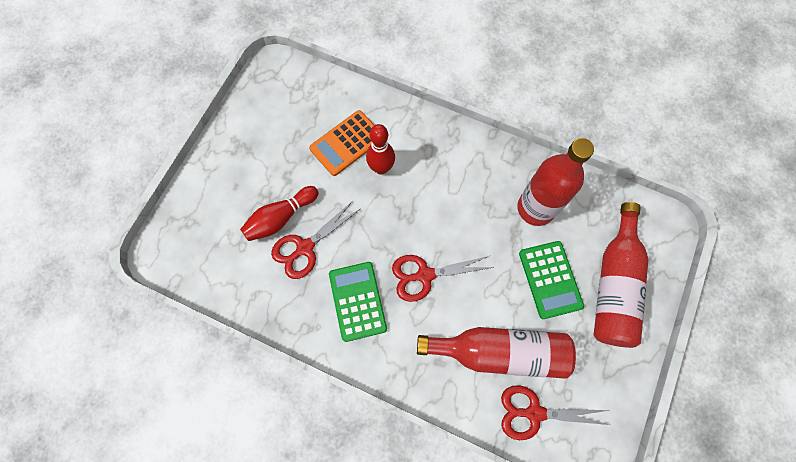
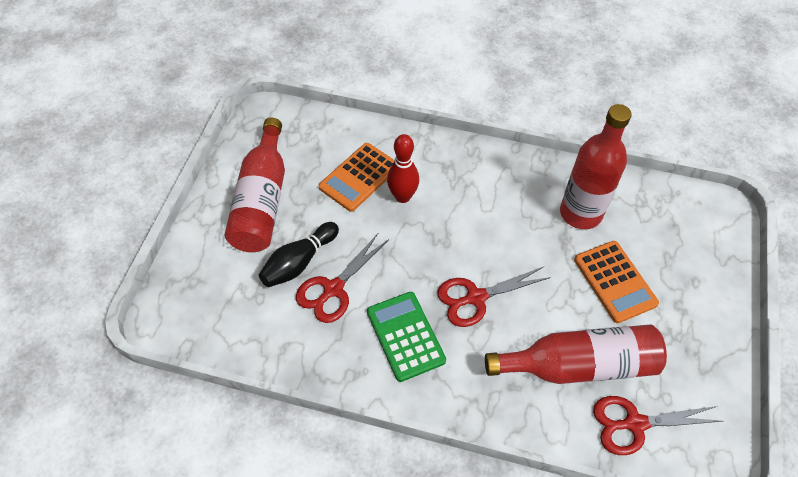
camera: 10 degrees left, 15 degrees down
red bowling pin [240,186,319,241] -> black bowling pin [259,222,339,287]
green calculator [519,241,584,319] -> orange calculator [574,241,659,323]
red bottle [594,202,648,348] -> red bottle moved to [225,118,285,252]

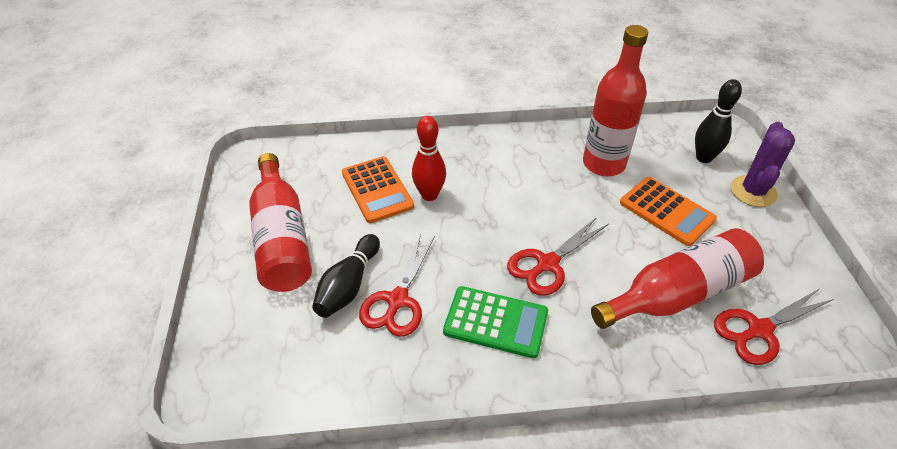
camera: 20 degrees left, 10 degrees down
orange calculator [319,143,394,212] -> orange calculator turned 45 degrees counterclockwise [342,156,414,223]
green calculator [367,292,446,382] -> green calculator turned 150 degrees clockwise [443,286,548,358]
none -> black bowling pin [695,79,742,163]
none -> purple cactus [731,122,795,207]

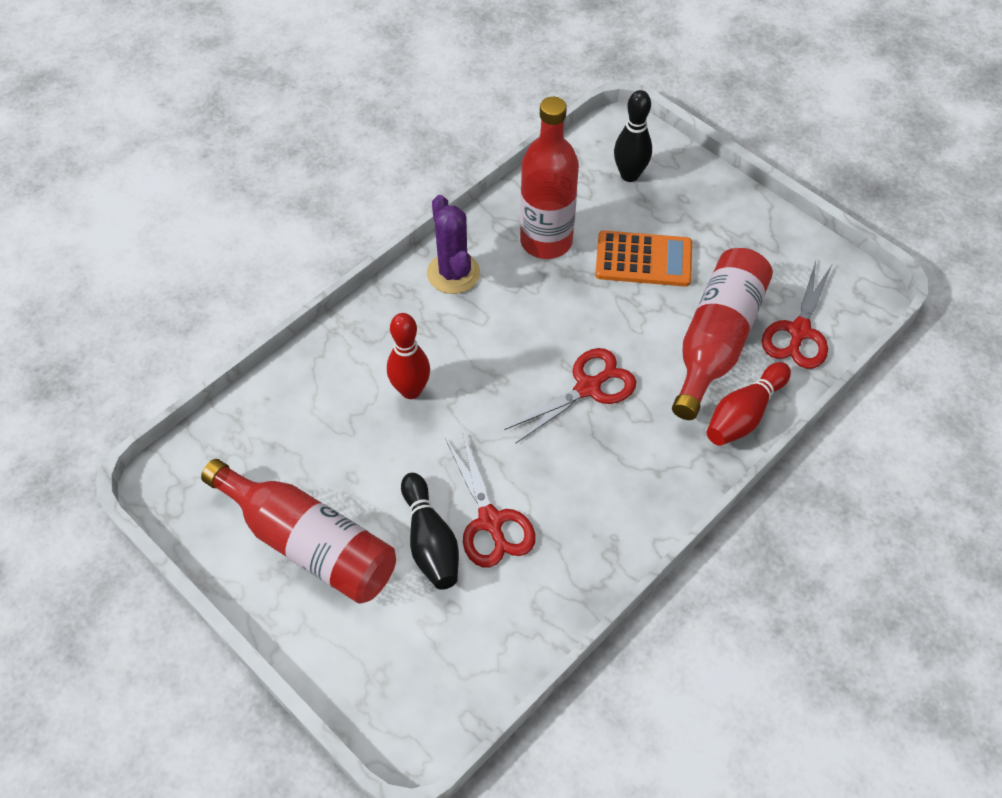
camera: 40 degrees left, 10 degrees up
orange calculator [342,156,414,223] -> none
green calculator [443,286,548,358] -> none
red scissors [507,217,609,296] -> red scissors turned 135 degrees counterclockwise [504,348,636,444]
purple cactus [731,122,795,207] -> purple cactus moved to [427,195,480,294]
none -> red bowling pin [707,362,791,446]

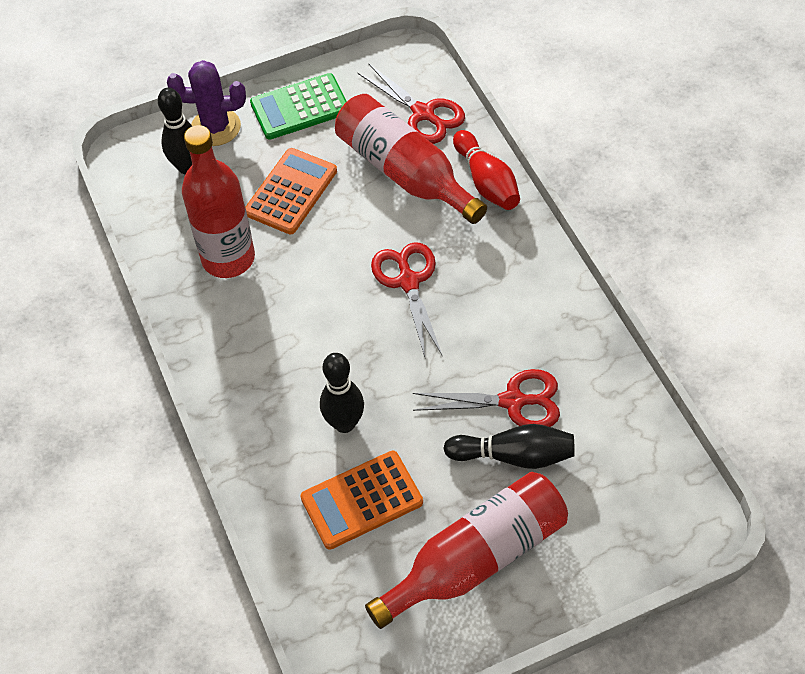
camera: 65 degrees left, 0 degrees up
red bowling pin [387,313,430,399] -> black bowling pin [320,353,364,433]
purple cactus [427,195,480,294] -> purple cactus moved to [167,60,246,146]
none -> green calculator [250,73,347,140]
none -> orange calculator [301,451,423,550]

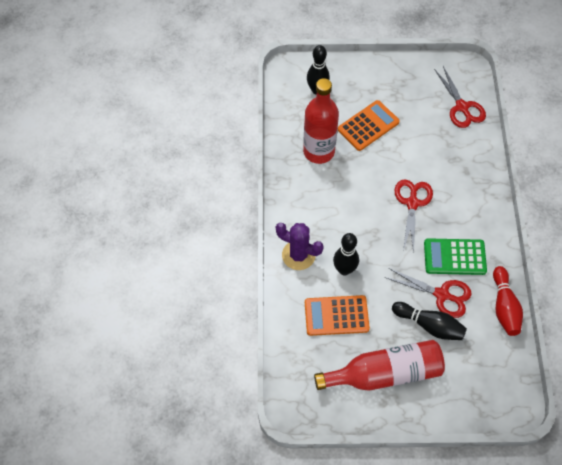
camera: 20 degrees right, 5 degrees up
purple cactus [167,60,246,146] -> purple cactus moved to [276,223,324,270]
green calculator [250,73,347,140] -> green calculator moved to [424,238,487,275]
red bottle [335,94,487,224] -> none
red bowling pin [453,130,520,210] -> red bowling pin moved to [493,266,523,336]

